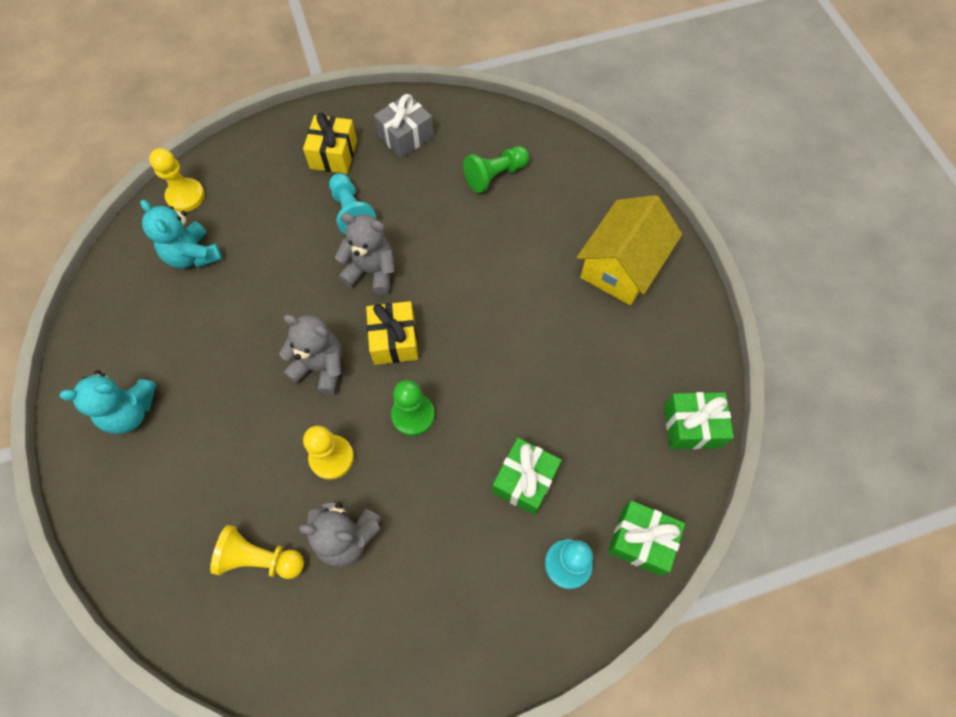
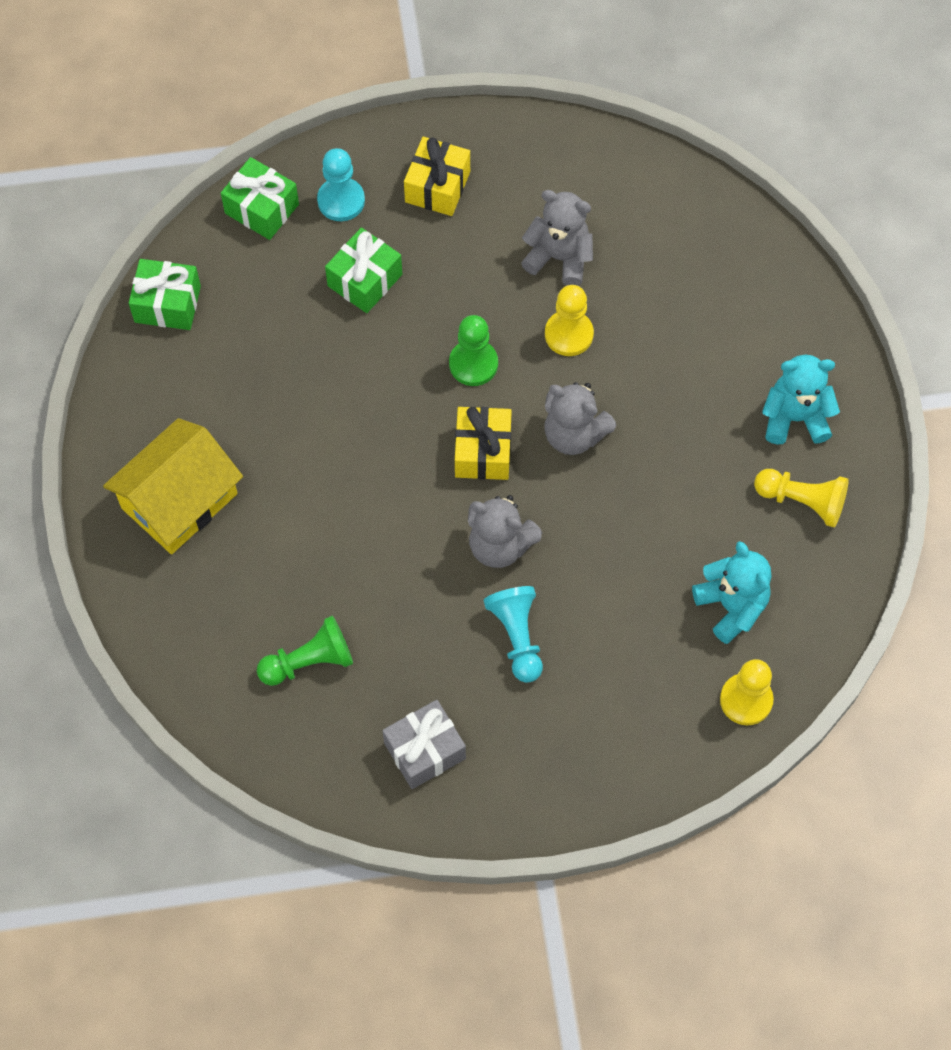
camera: 170 degrees left, 0 degrees up
yellow pawn [210,525,304,579] -> yellow pawn moved to [754,469,849,527]
yellow gift [303,112,357,174] -> yellow gift moved to [404,137,470,216]

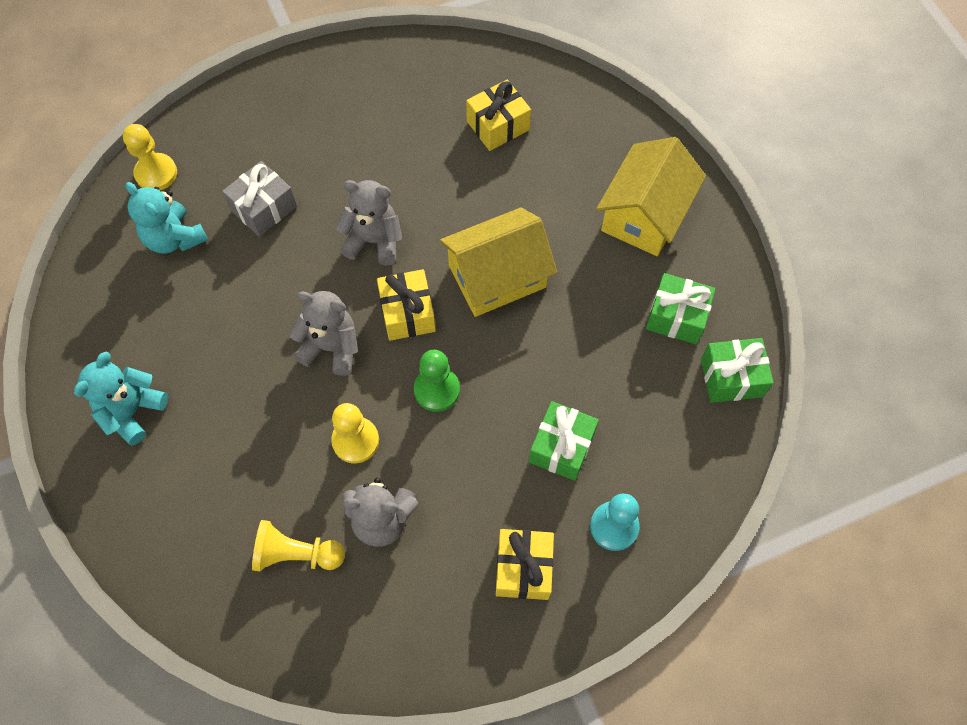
camera: 165 degrees right, 0 degrees up
green gift [221,157,299,240] -> green gift moved to [646,273,716,344]
green pawn [257,616,353,686] -> yellow gift [466,80,531,151]
grey gift [382,700,466,789] -> grey gift moved to [222,161,297,237]
turquoise pawn [484,586,543,683] -> none
yellow pawn [754,469,849,527] -> yellow pawn moved to [252,520,345,571]
turquoise teddy bear [762,355,840,445] -> turquoise teddy bear turned 135 degrees clockwise [74,352,168,446]
none -> yellow house [440,207,557,317]

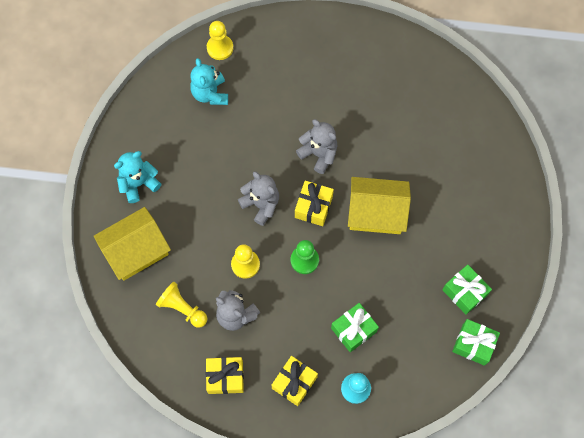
camera: 30 degrees right, 5 degrees up
grey gift [222,161,297,237] -> none
yellow gift [466,80,531,151] -> yellow gift moved to [206,357,244,394]
yellow house [596,137,706,256] -> yellow house moved to [94,207,171,281]

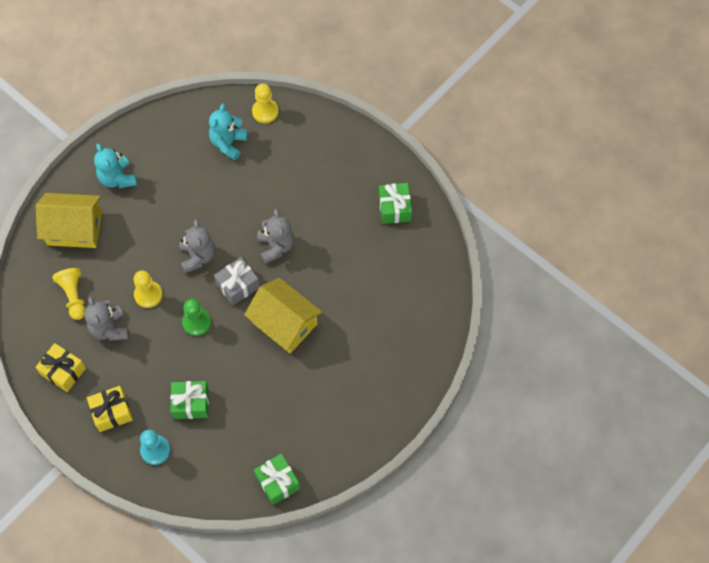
camera: 35 degrees right, 5 degrees down
turquoise teddy bear [114,151,161,203] -> turquoise teddy bear turned 120 degrees counterclockwise [94,143,137,188]
yellow gift [295,181,334,226] -> grey gift [214,257,260,306]
green gift [442,265,492,315] -> green gift moved to [379,183,412,224]

